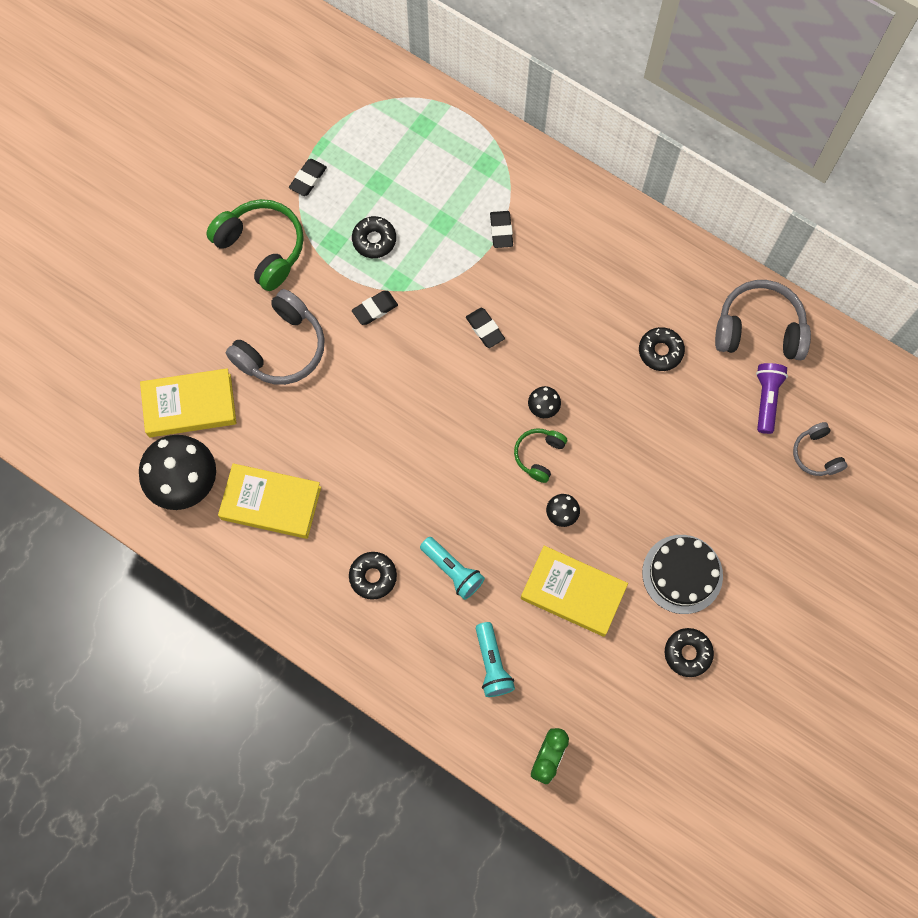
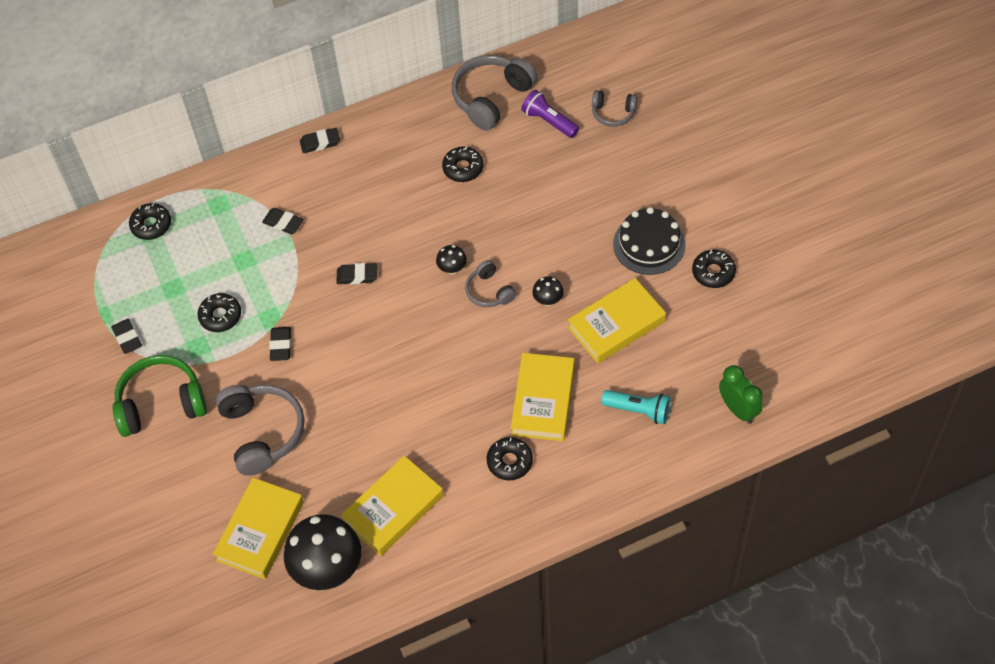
camera: 55 degrees left, 15 degrees down
turquoise flashlight [420,537,485,600] -> yellow book [511,353,575,441]
green headphones [514,428,567,483] -> grey headphones [465,260,516,307]
none -> black donut [129,203,171,240]
none -> black eraser [300,128,340,153]

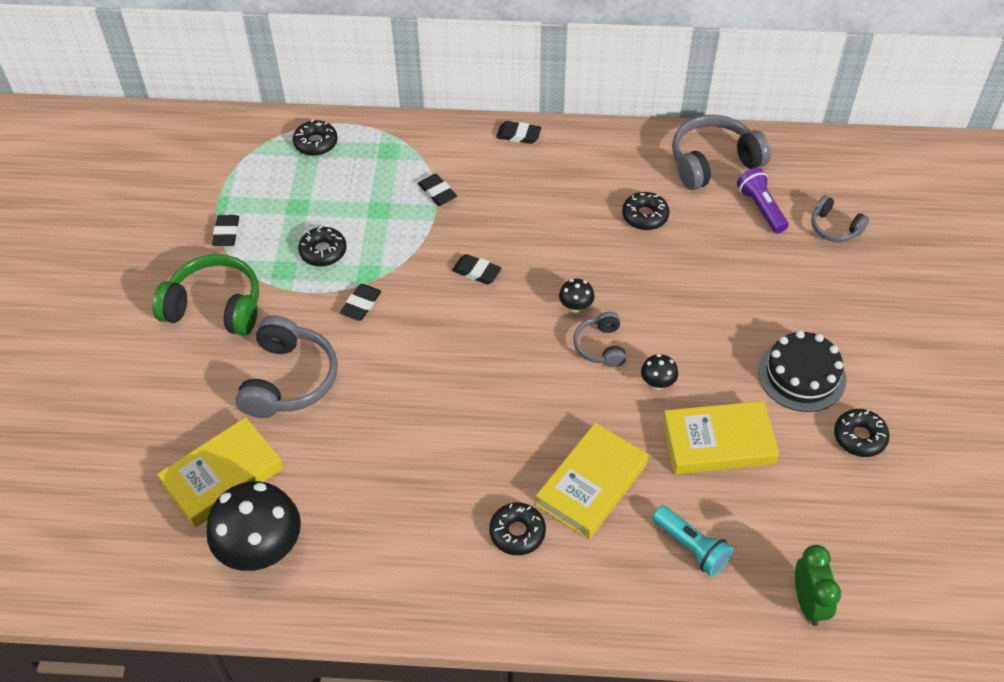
camera: 25 degrees right, 5 degrees down
yellow book [341,456,444,556] -> none

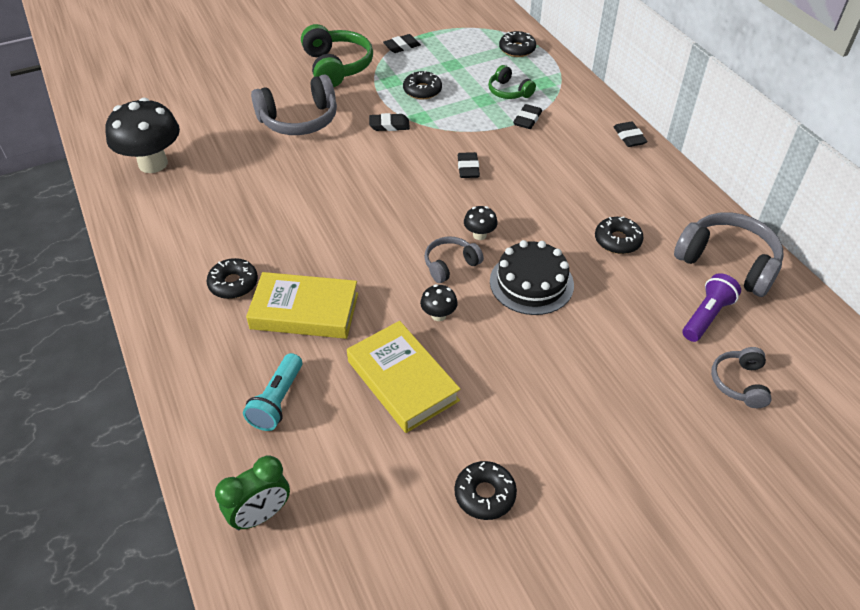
camera: 60 degrees right, 5 degrees down
yellow book [157,417,283,527] -> none
black cake [758,330,846,412] -> black cake moved to [490,240,574,315]
none -> green headphones [488,65,536,99]

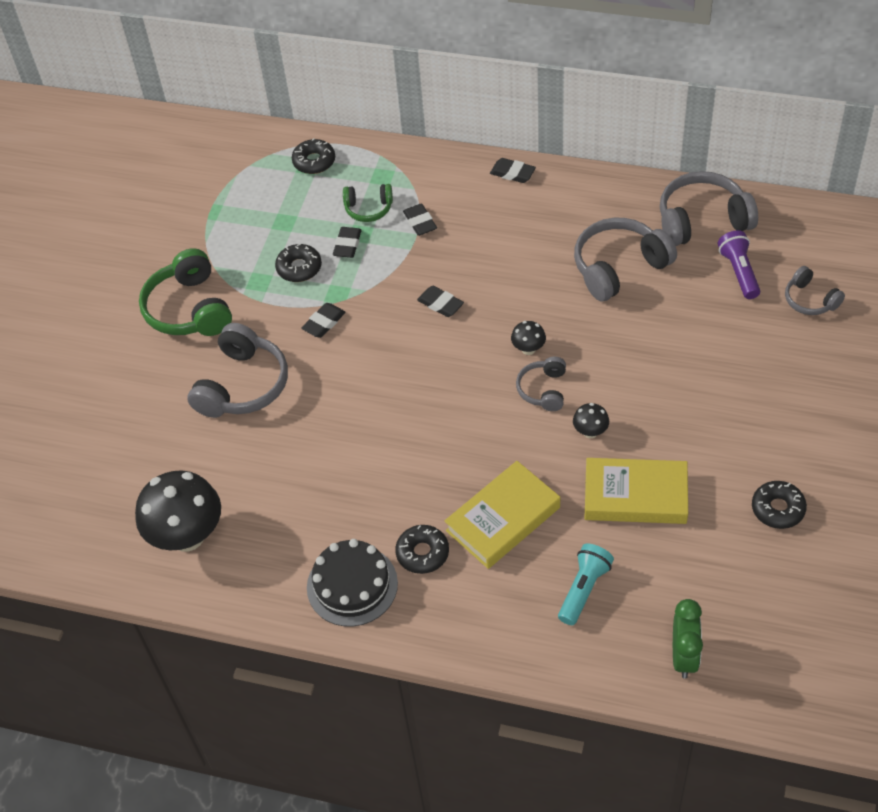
camera: 45 degrees left, 5 degrees up
turquoise flashlight [243,353,302,431] -> turquoise flashlight turned 120 degrees counterclockwise [558,543,614,625]
green headphones [301,24,373,87] -> green headphones turned 135 degrees counterclockwise [139,248,232,336]
black eraser [383,34,421,53] -> black eraser moved to [333,227,362,258]
black cake [490,240,574,315] -> black cake moved to [307,539,398,627]
black donut [595,216,644,254] -> grey headphones [574,218,677,302]

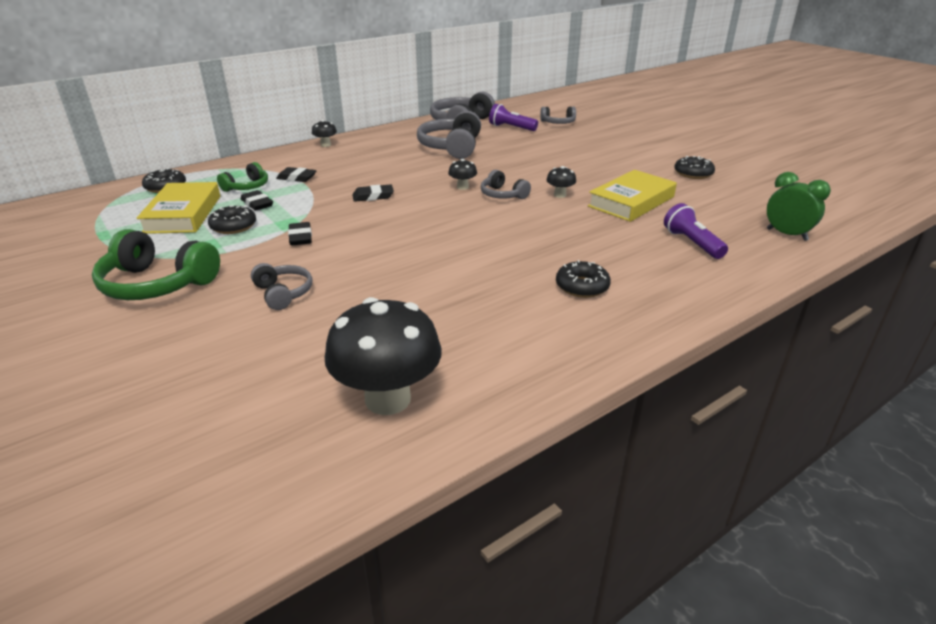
camera: 55 degrees left, 20 degrees down
grey headphones [188,323,288,418] -> grey headphones [251,263,312,310], size x0.56
black cake [307,539,398,627] -> none
yellow book [445,461,560,569] -> yellow book moved to [136,182,220,234]
black eraser [490,158,536,183] -> black mushroom [312,120,337,147]
turquoise flashlight [558,543,614,625] -> purple flashlight [664,203,728,259]

